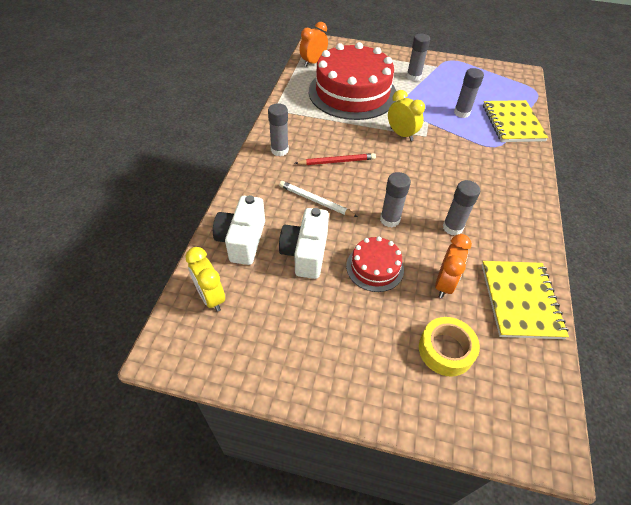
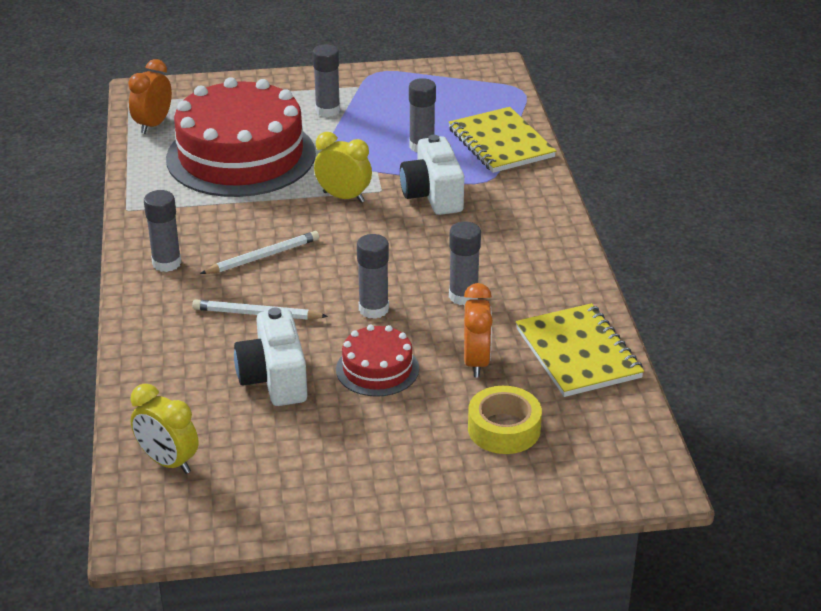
camera: 20 degrees left, 15 degrees down
white camera [213,195,265,265] -> white camera moved to [400,135,464,215]
red pencil [295,153,376,165] -> white pencil [200,231,319,274]

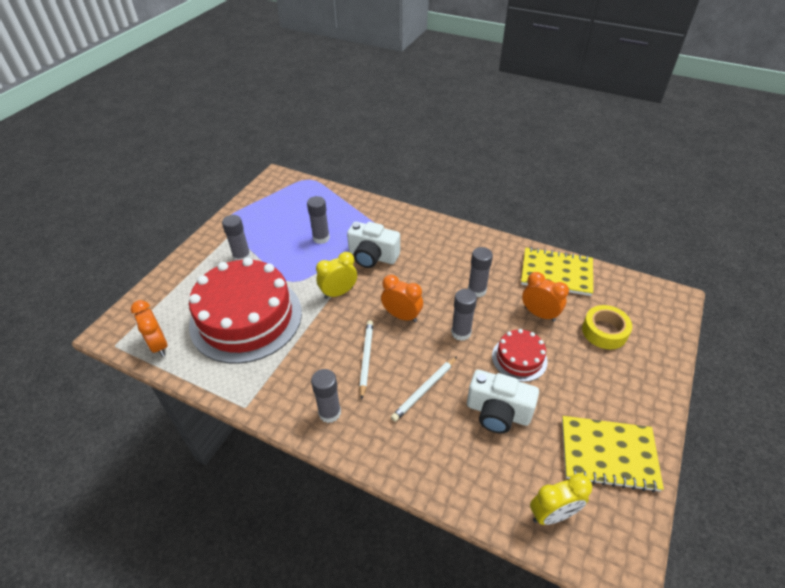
camera: 55 degrees left, 10 degrees up
yellow notebook [449,107,556,173] -> yellow notebook moved to [562,416,664,493]
none -> orange clock [381,275,423,322]

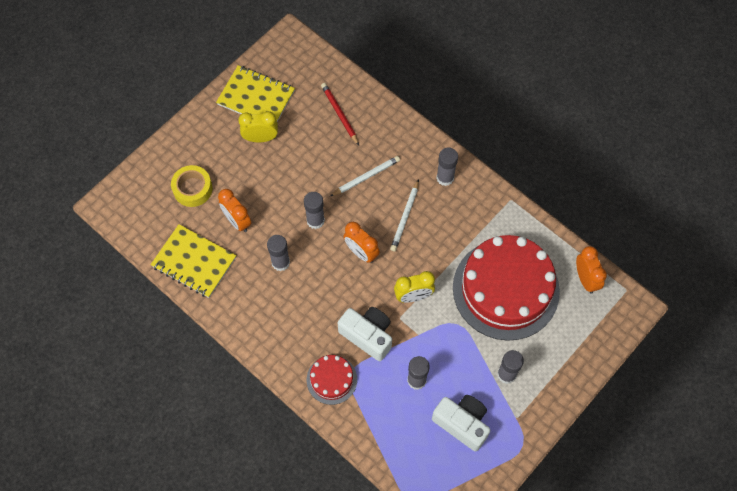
camera: 165 degrees left, 20 degrees up
white camera [467,370,539,433] -> white camera moved to [432,395,491,451]
red cake [492,329,548,382] -> red cake moved to [307,355,357,405]
yellow clock [530,474,592,525] -> yellow clock moved to [238,111,278,142]
none -> red pencil [321,83,359,145]

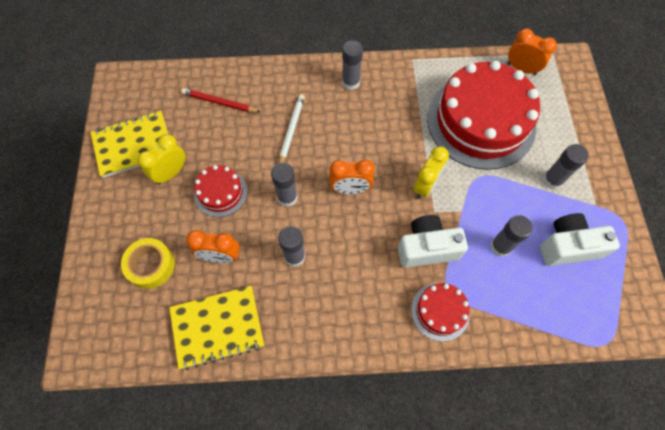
camera: 45 degrees left, 0 degrees up
white pencil [390,179,419,252] -> none
none -> red cake [194,165,247,217]

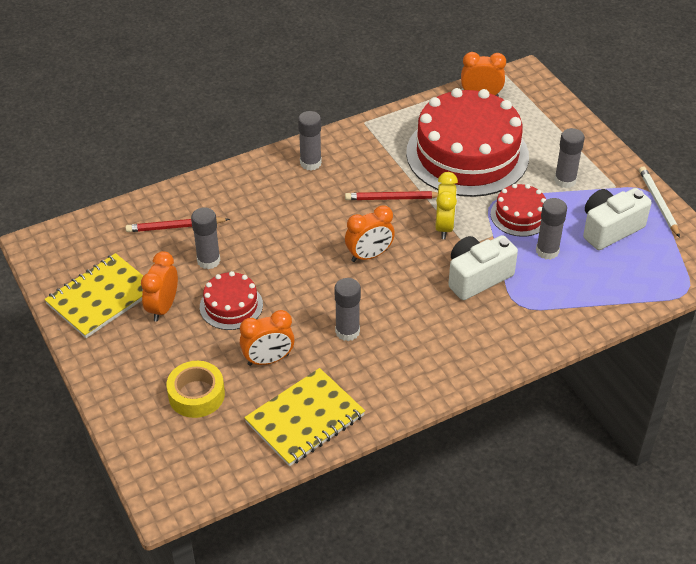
camera: 25 degrees left, 20 degrees down
yellow clock [137,134,186,185] -> orange clock [141,251,178,322]
grey glue stick [271,163,298,207] -> grey glue stick moved to [191,207,221,269]
white pencil [279,94,305,163] -> white pencil moved to [639,167,680,238]
red cake [411,283,470,341] -> red cake moved to [490,184,546,237]
none -> red pencil [345,191,438,200]

